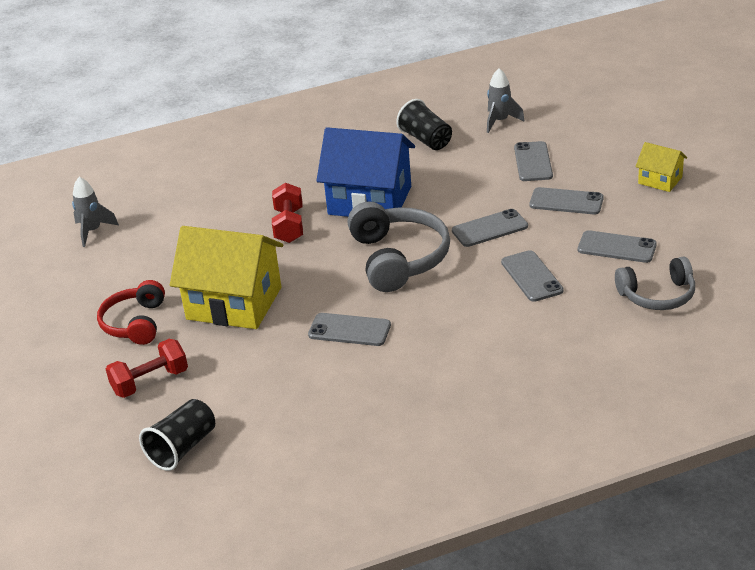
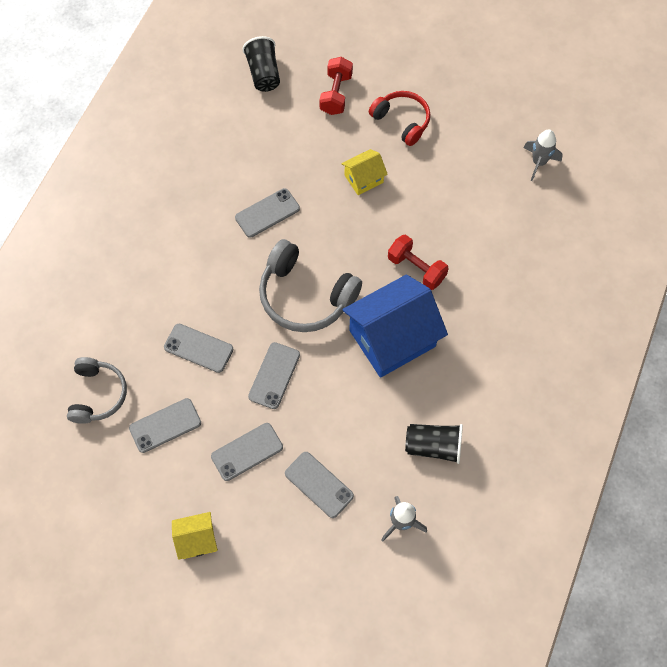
camera: 130 degrees right, 30 degrees up
yellow house [170,226,283,329] -> yellow house [341,149,388,195], size x0.49
grey headphones [615,256,695,310] -> grey headphones turned 150 degrees clockwise [67,357,127,424]

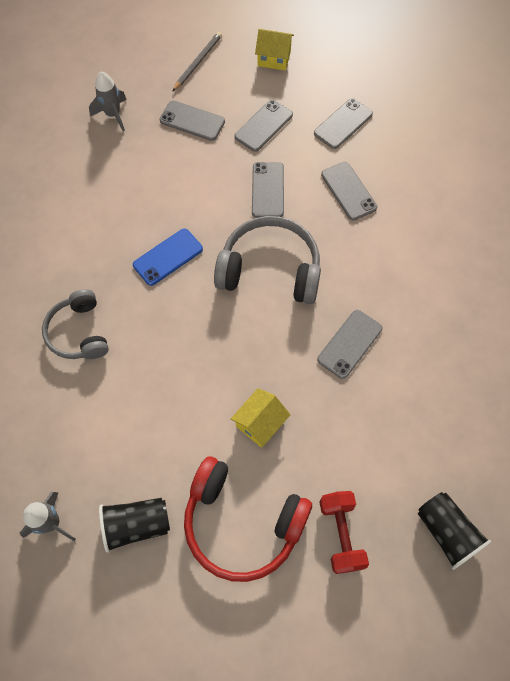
camera: 160 degrees right, 0 degrees up
grey headphones [67,357,127,424] -> grey headphones moved to [42,289,109,359]
grey phone [164,324,234,373] -> grey phone turned 60 degrees clockwise [321,162,377,221]
yellow house [172,512,218,560] -> yellow house turned 45 degrees clockwise [255,29,294,71]
blue house [342,275,448,378] -> blue phone [133,229,203,286]
red headphones [369,91,430,146] -> red headphones [184,456,312,582], size x1.54
red dumbbell [388,235,449,290] -> none
black cup [405,424,463,464] -> black cup moved to [99,498,170,553]
none -> grey pencil [172,32,222,92]

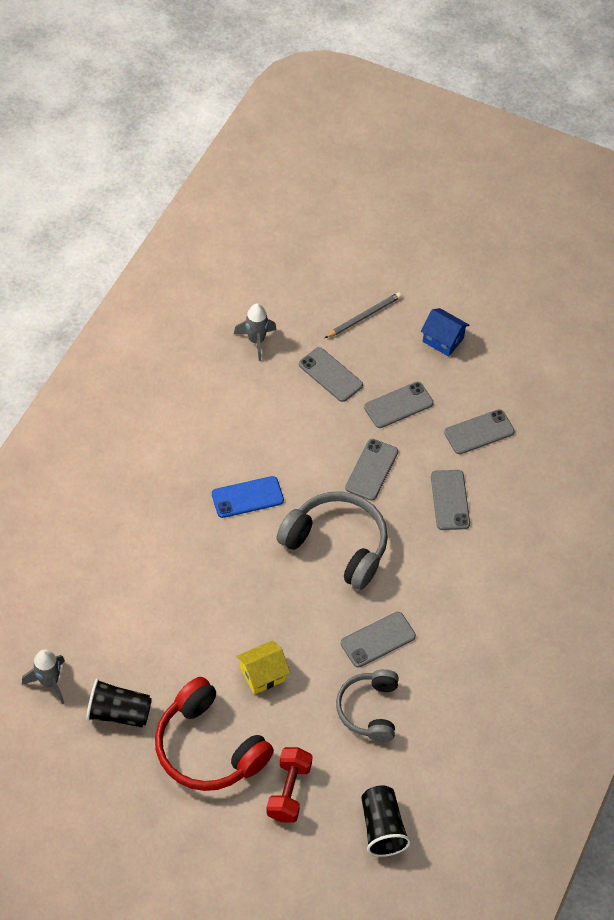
camera: 20 degrees right, 10 degrees down
grey headphones [42,289,109,359] -> grey headphones moved to [336,669,399,742]
yellow house [255,29,294,71] -> blue house [421,308,470,357]

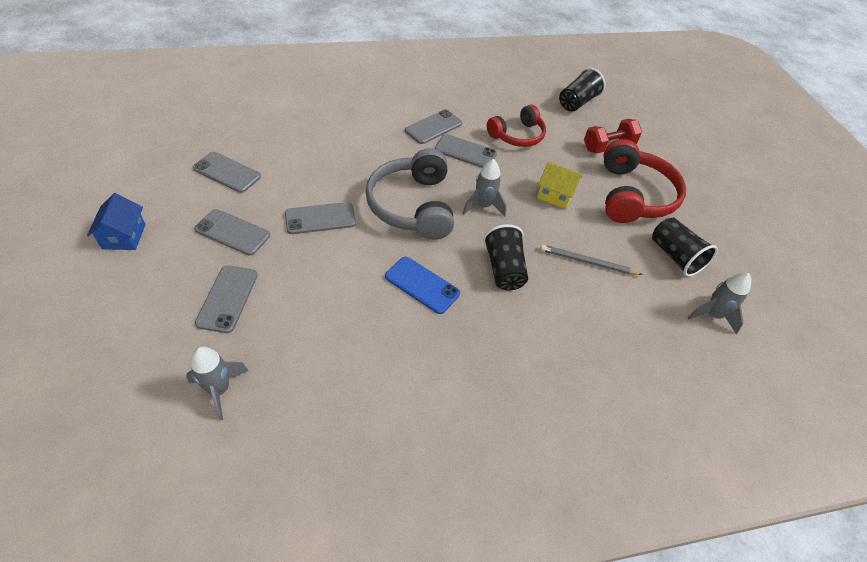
camera: 130 degrees left, 5 degrees down
grey pencil [325,292,401,338] -> grey pencil moved to [540,245,643,275]
grey headphones [336,669,399,742] -> red headphones [487,105,546,147]
grey phone [431,470,470,530] -> grey phone moved to [405,109,462,144]
none -> grey rocket [463,159,507,216]
none -> black cup [483,224,528,290]

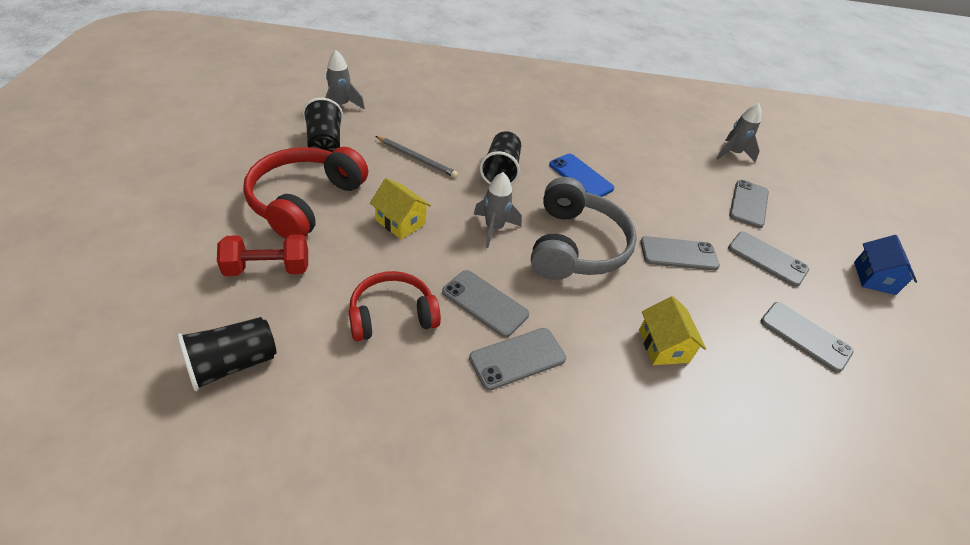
camera: 165 degrees left, 5 degrees down
none -> yellow house [639,296,706,365]

